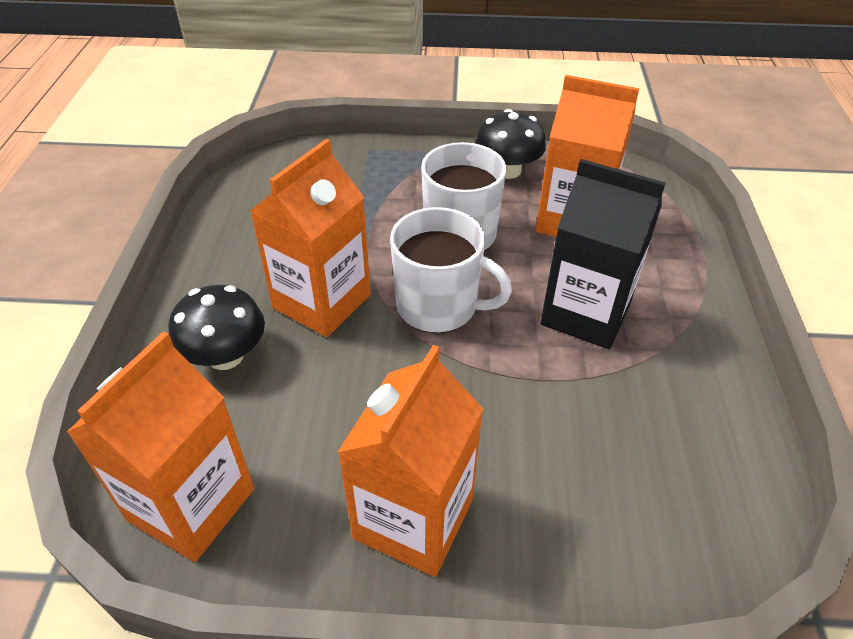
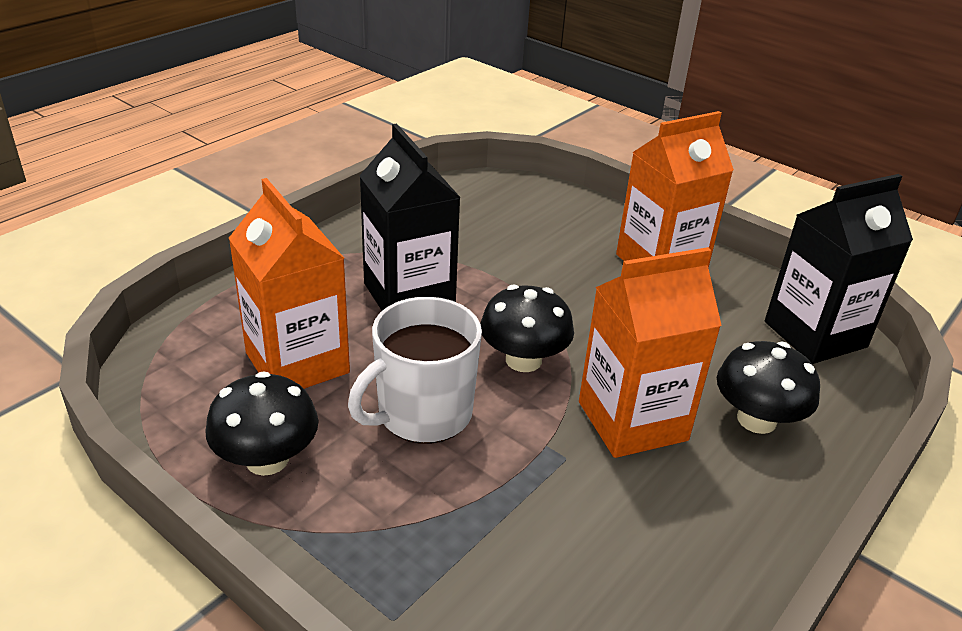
camera: 145 degrees left, 10 degrees down
orange carton [67,331,254,562] -> black carton [765,174,913,364]
white mug [390,207,512,333] -> black mushroom [480,284,574,372]

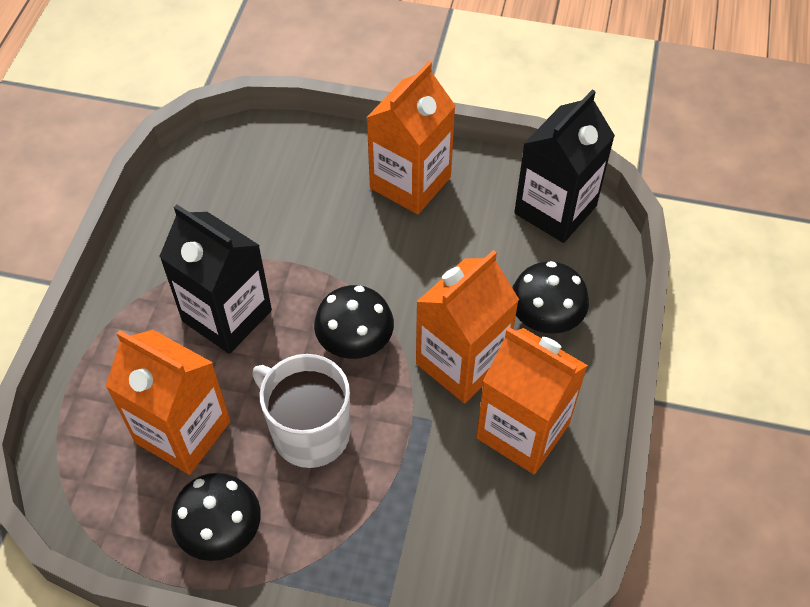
camera: 25 degrees left, 20 degrees up
white mug [348,297,482,444] -> white mug turned 105 degrees clockwise [252,354,350,468]
none -> orange carton [476,327,588,474]

